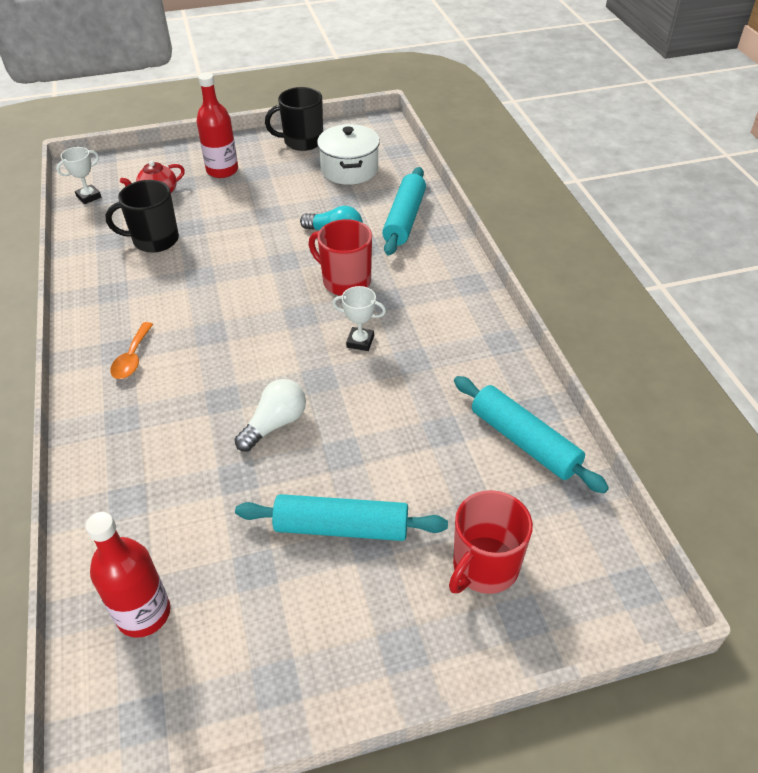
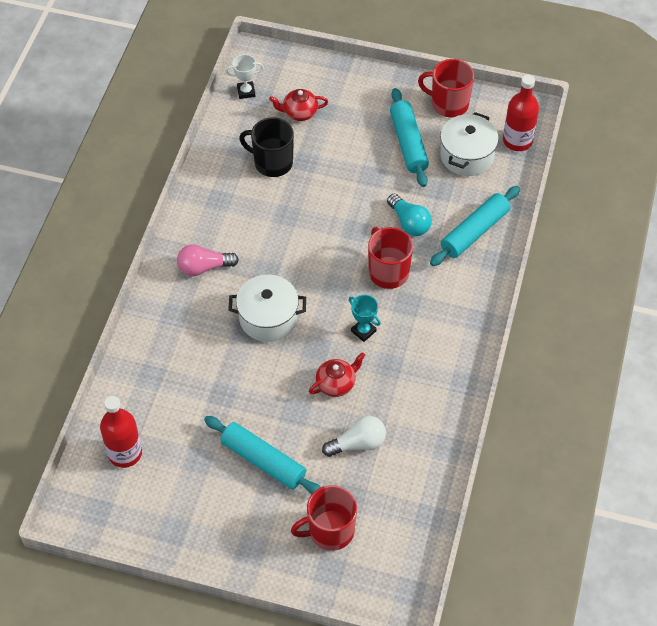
camera: 30 degrees right, 10 degrees up
orange spoon [110,322,153,379] -> pink light bulb [177,244,239,276]
red bottle [196,73,238,178] -> red bottle moved to [503,75,539,151]
white light bulb [235,379,306,452] -> white light bulb moved to [322,416,386,457]
black mug [265,87,323,151] -> red mug [418,59,474,117]
white trophy [333,286,386,351] -> turquoise trophy [349,295,381,342]
turquoise rolling pin [454,376,609,493] -> turquoise rolling pin moved to [390,88,429,187]
none -> white pot [228,275,306,342]
none -> red teapot [309,352,365,397]

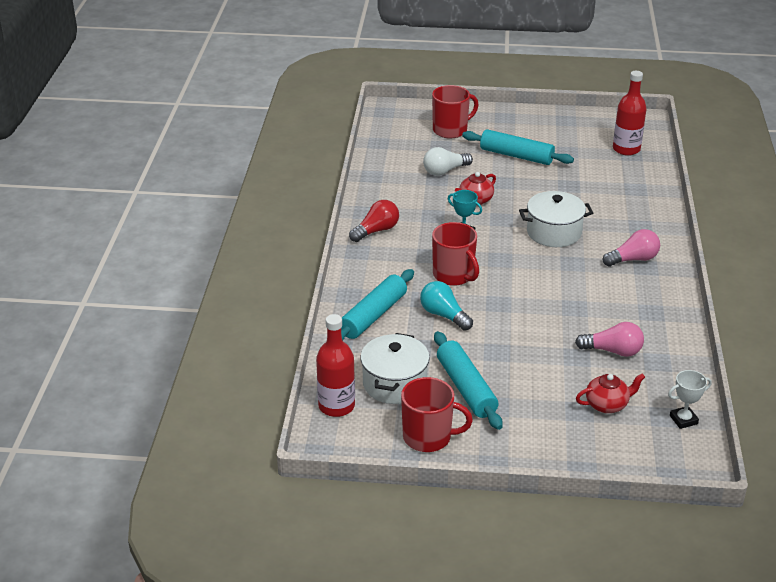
camera: 170 degrees right, 20 degrees down
black mug [239,117,294,177] -> pink light bulb [575,322,644,357]
none -> red light bulb [349,200,399,242]

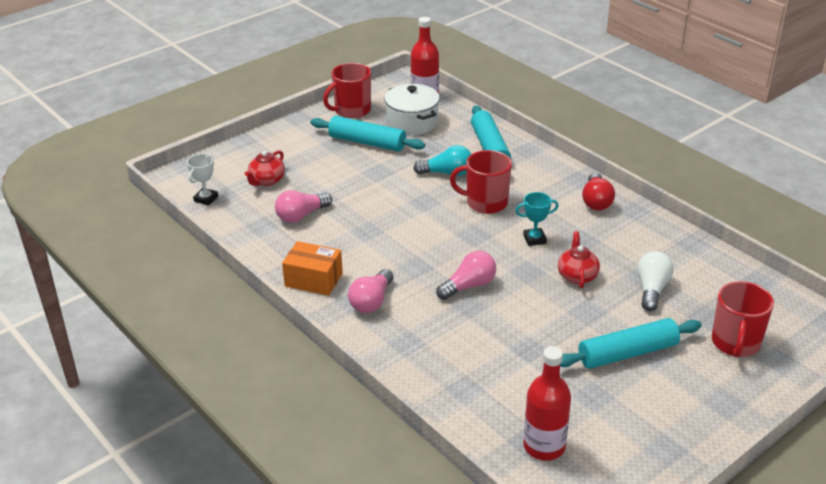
camera: 135 degrees right, 0 degrees up
white pot [519,191,593,247] -> pink light bulb [436,251,496,300]
none -> orange box [282,241,343,296]

